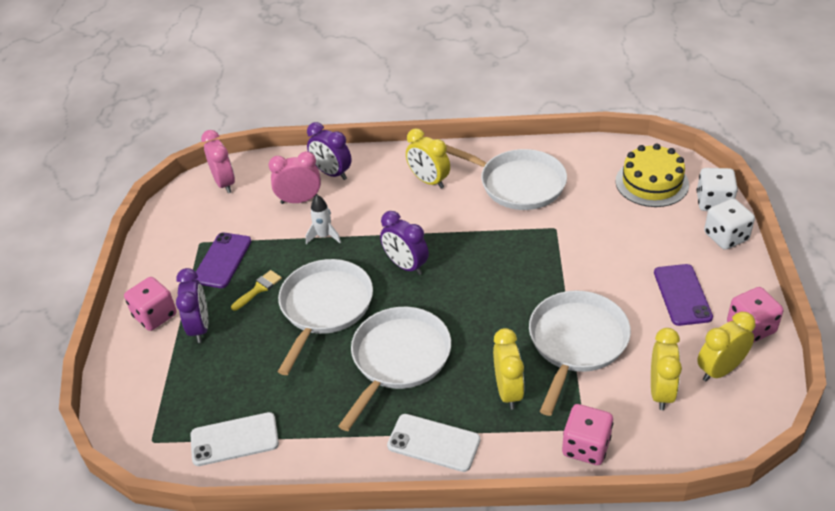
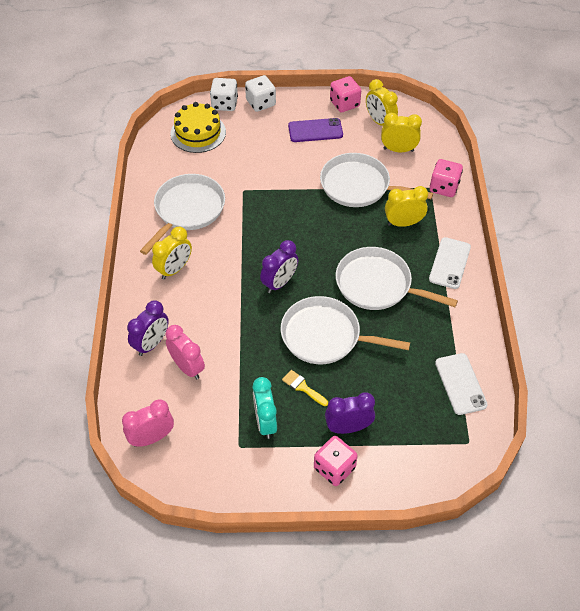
camera: 95 degrees left, 10 degrees up
purple phone [196,232,252,288] -> turquoise clock [253,377,277,439]
pink clock [269,151,321,204] -> pink clock turned 150 degrees clockwise [166,325,205,379]
white rocket [306,195,341,244] -> none

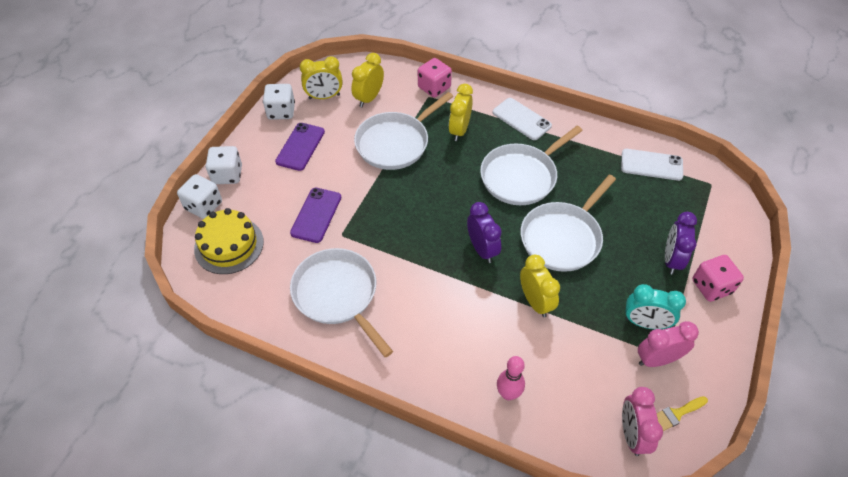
camera: 65 degrees left, 0 degrees up
purple clock [127,300,169,356] -> pink bowling pin [497,356,525,400]
yellow clock [152,227,192,279] -> yellow clock moved to [520,255,560,317]
pink clock [166,325,205,379] -> pink clock moved to [638,321,699,367]
yellow brush [282,370,328,406] -> yellow brush moved to [657,396,708,431]
pink dice [330,76,361,113] -> white dice [263,84,295,120]
none -> purple phone [290,188,341,243]

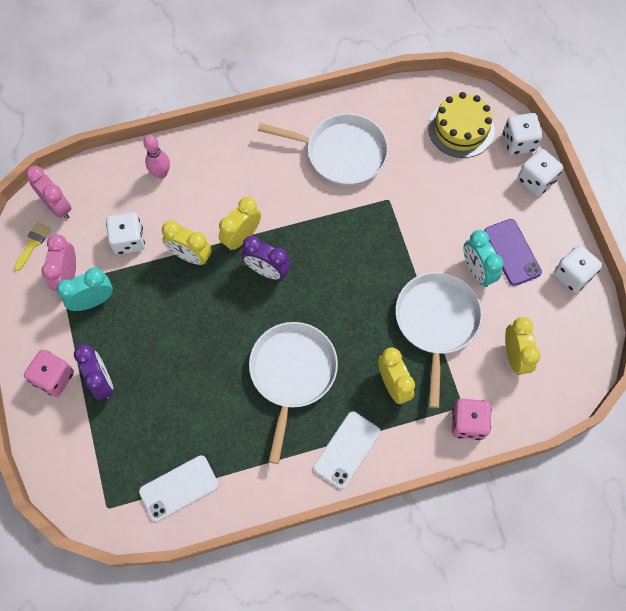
camera: 140 degrees right, 15 degrees up
purple phone [290,188,341,243] -> none
yellow clock [300,56,343,99] -> yellow clock moved to [219,197,261,251]
white phone [493,98,552,140] -> white phone turned 60 degrees counterclockwise [313,412,380,489]
white pan [520,175,616,272] -> none
pink clock [638,321,699,367] -> pink clock turned 150 degrees clockwise [41,234,76,291]
none -> white dice [106,212,145,255]
none -> turquoise clock [463,230,504,287]

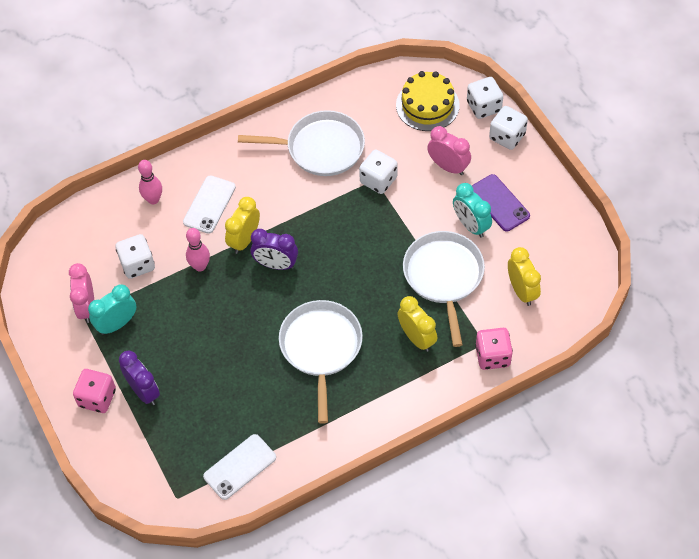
camera: 10 degrees left, 10 degrees down
yellow brush [14,222,50,271] -> none
pink clock [26,166,72,219] -> pink clock moved to [427,126,471,175]
yellow clock [162,221,212,265] -> pink bowling pin [186,228,210,272]
white phone [313,412,380,489] -> white phone moved to [183,175,236,234]
white dice [554,245,602,293] -> white dice moved to [359,149,397,194]

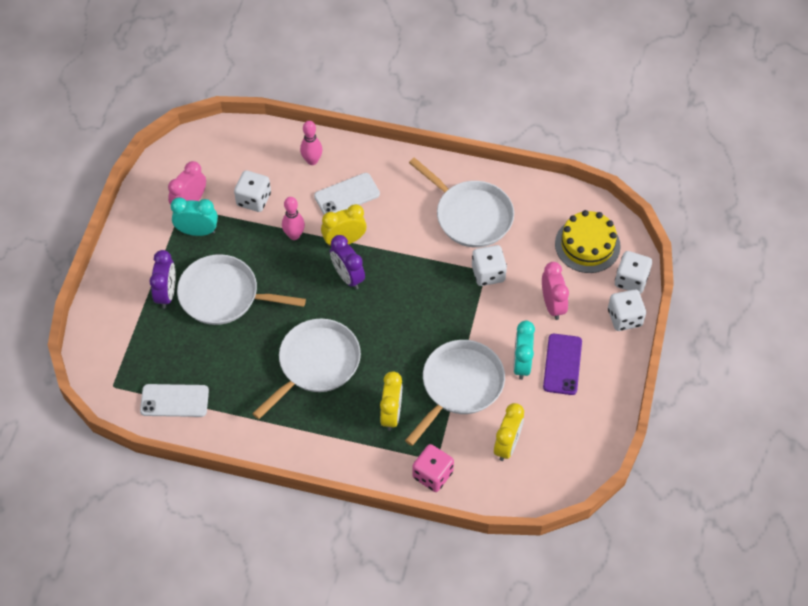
camera: 40 degrees right, 0 degrees up
pink dice [73,369,116,413] -> none
none -> white pan [177,254,306,325]

